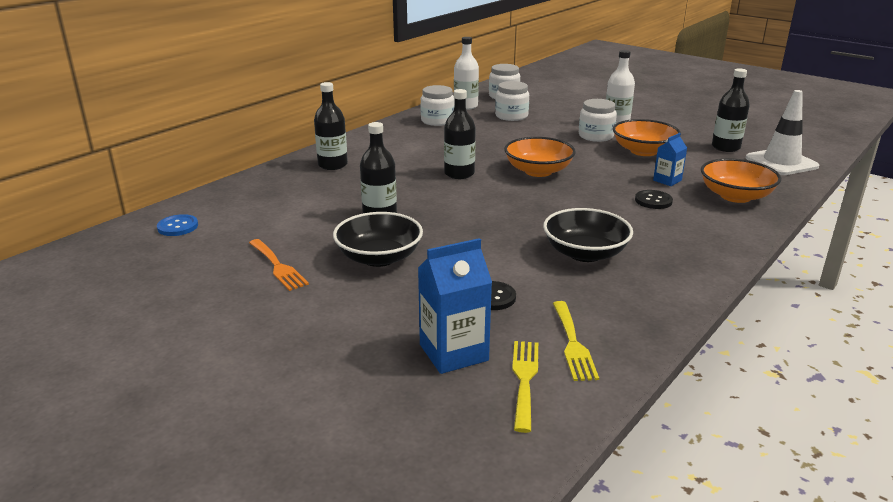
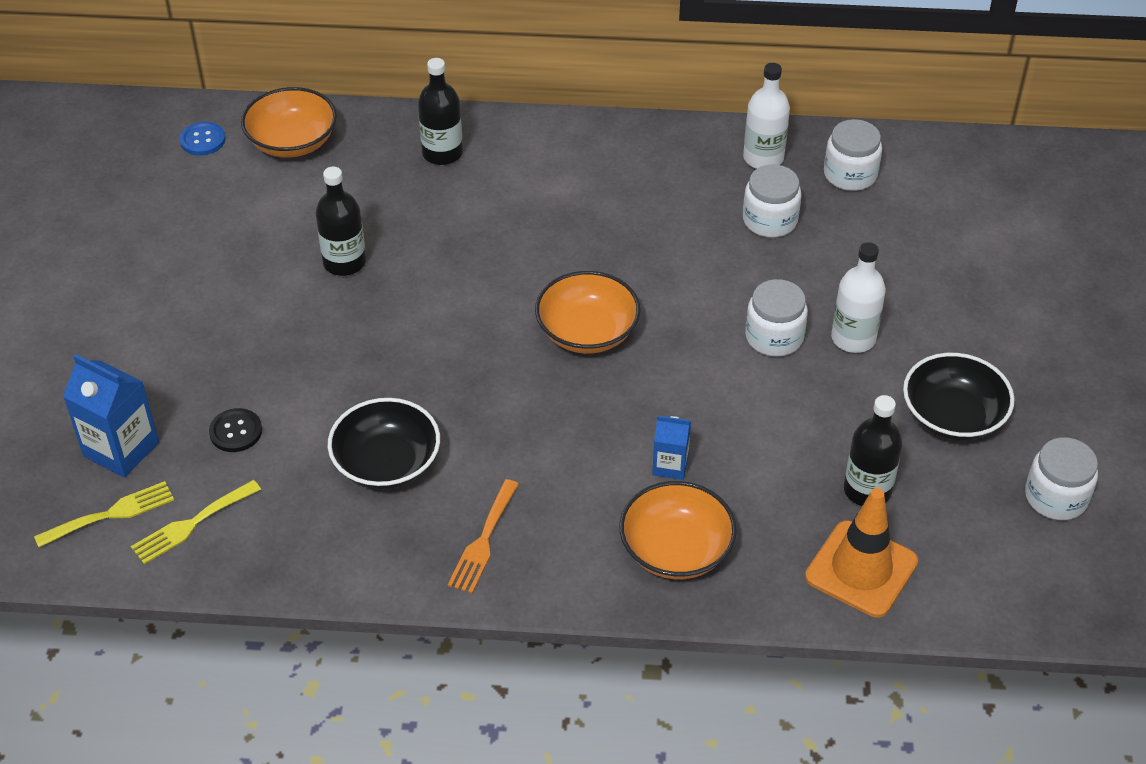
camera: 55 degrees right, 20 degrees up
orange fork [249,239,309,291] -> orange fork moved to [448,479,519,593]
black bowl [333,212,423,267] -> black bowl moved to [903,353,1015,441]
white jar [420,85,454,126] -> white jar moved to [1025,437,1098,520]
black bottle [444,89,476,179] -> none
orange bowl [613,119,681,156] -> orange bowl moved to [241,87,337,158]
black button [635,190,673,209] -> none
white traffic cone [746,90,819,175] -> orange traffic cone [805,488,918,618]

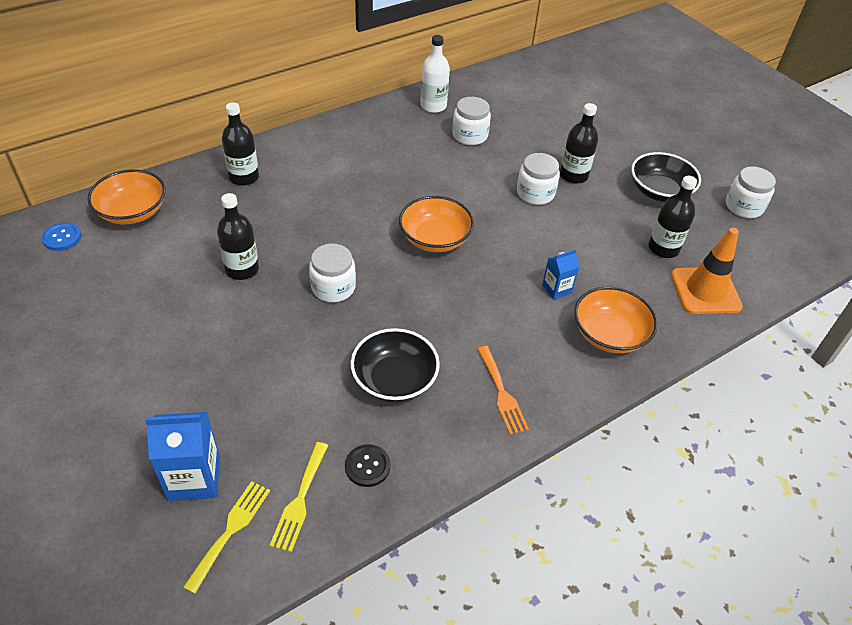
camera: 40 degrees left, 0 degrees up
black button [209,408,262,452] -> black button moved to [345,444,390,487]
white jar [824,119,882,191] -> white jar moved to [309,243,356,302]
white bottle [831,242,886,353] -> black bottle [560,103,598,184]

